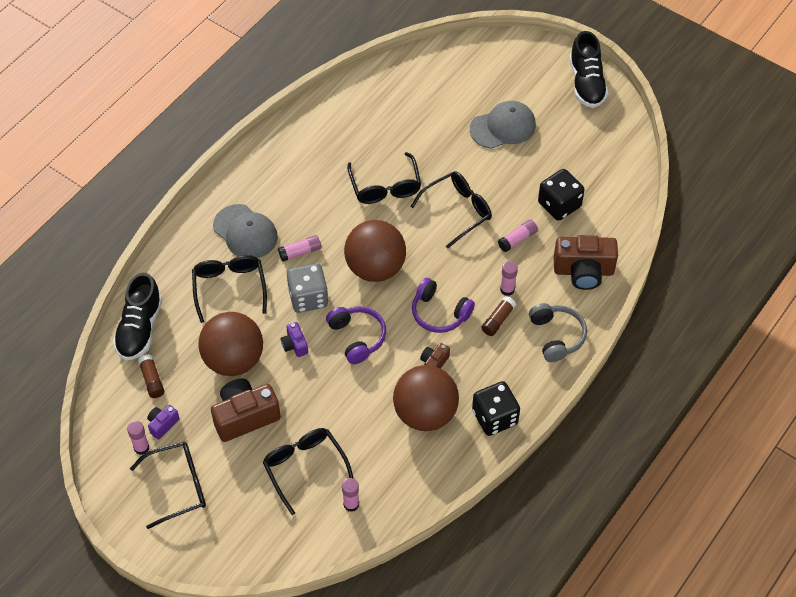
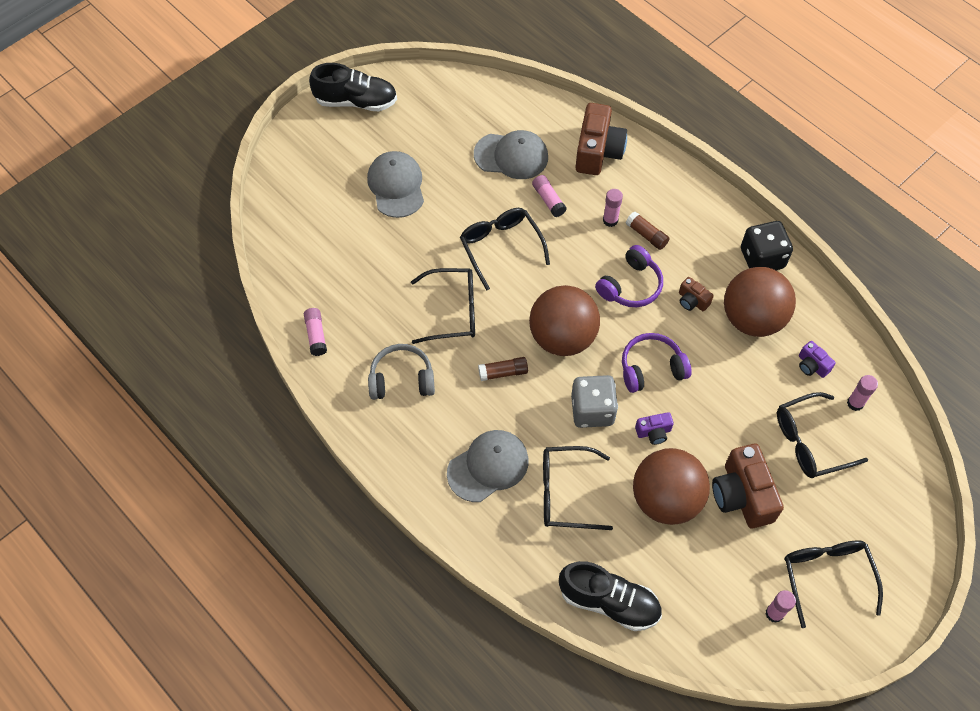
camera: 80 degrees left, 5 degrees up
brown glue stick [138,354,164,398] -> brown glue stick moved to [478,357,528,381]
purple camera [147,405,180,440] -> purple camera moved to [799,341,836,378]
pink glue stick [278,235,321,261] -> pink glue stick moved to [304,308,327,356]
grey headphones [529,303,587,362] -> grey headphones moved to [368,344,435,400]
black dice [538,169,585,221] -> grey cap [474,130,548,179]

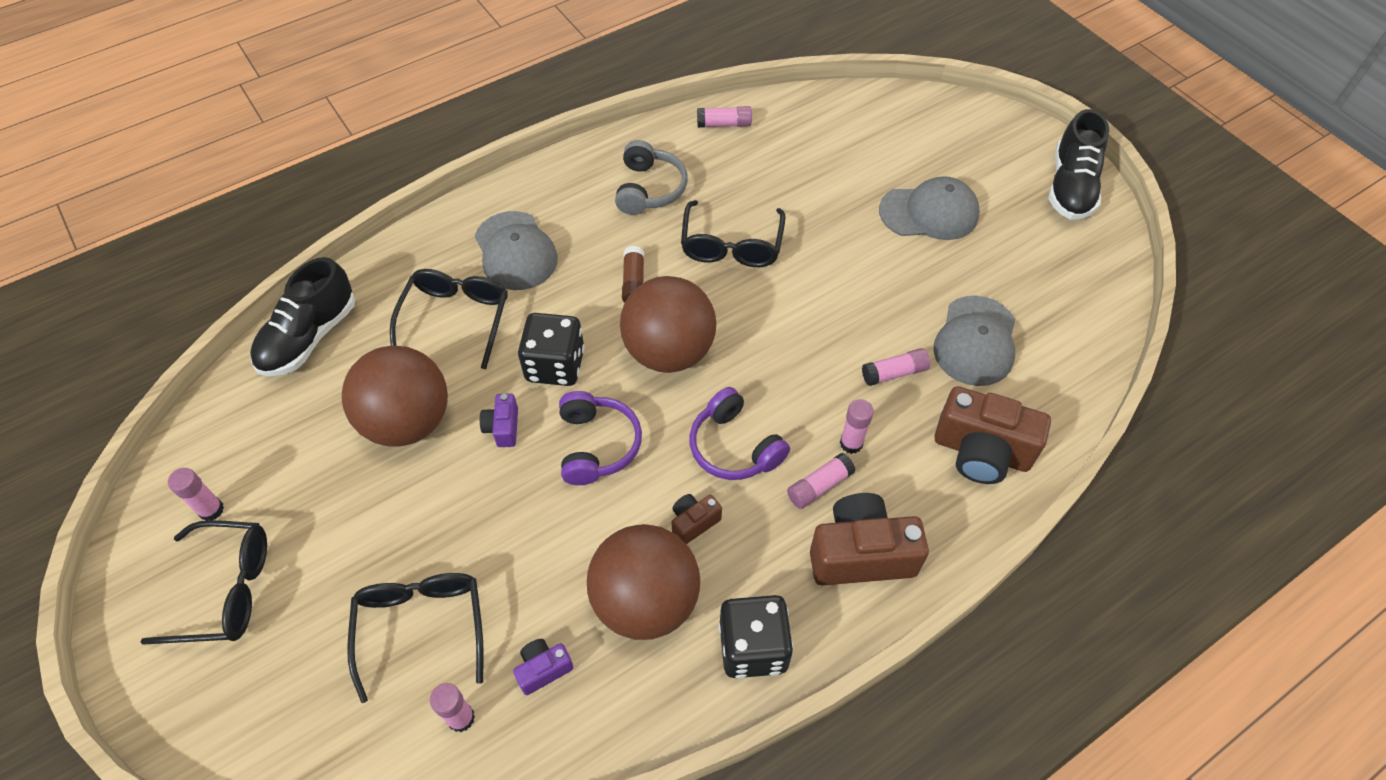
camera: 100 degrees right, 5 degrees down
black glasses [460,208,550,290] -> none
grey dice [571,375,618,428] -> black dice [518,313,585,386]
brown glue stick [626,211,670,250] -> pink glue stick [787,453,855,509]
brown camera [712,443,784,528] -> brown camera moved to [810,493,929,586]

